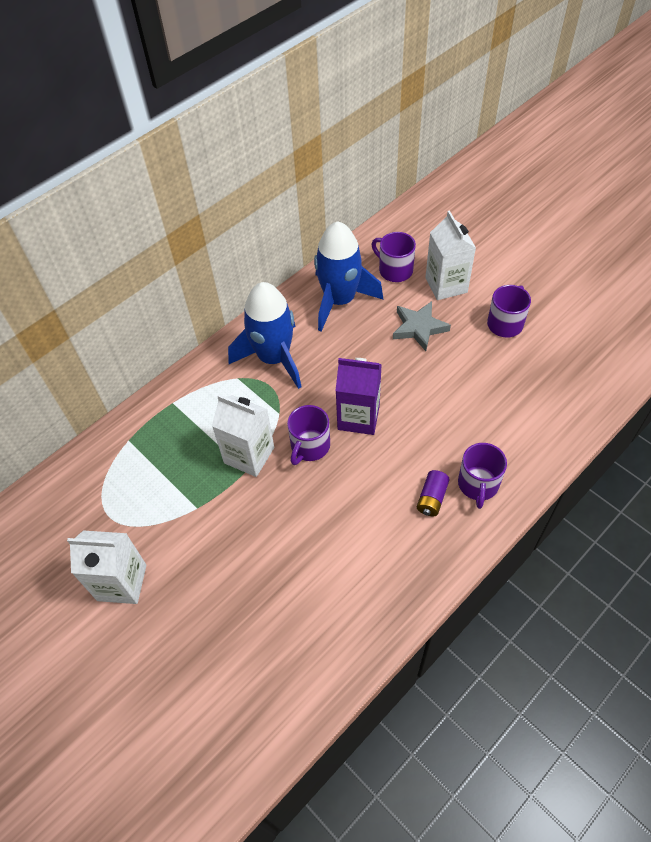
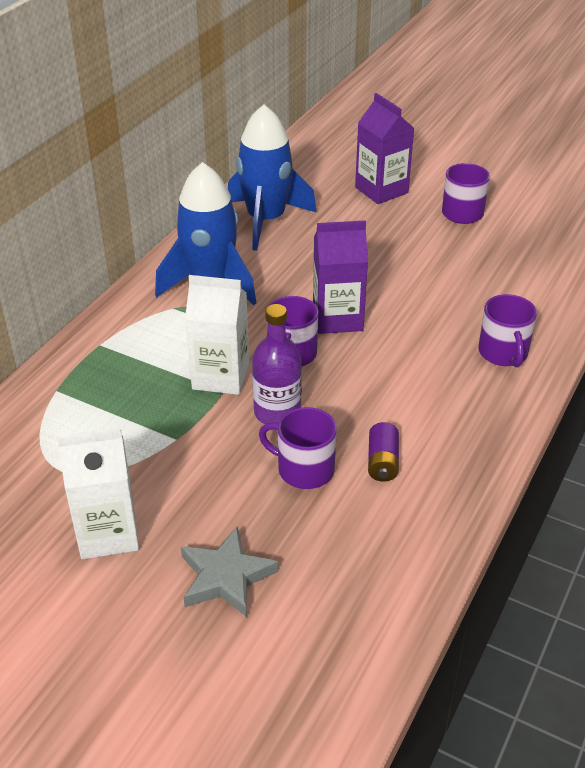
camera: 20 degrees left, 15 degrees down
purple mug [372,232,416,282] -> purple mug moved to [259,407,337,489]
grey star [393,301,451,351] -> grey star moved to [181,526,279,617]
purple battery [417,470,450,516] -> purple battery moved to [368,422,399,482]
white carton [425,210,476,300] -> purple carton [355,93,415,204]
none -> purple bottle [252,304,302,424]

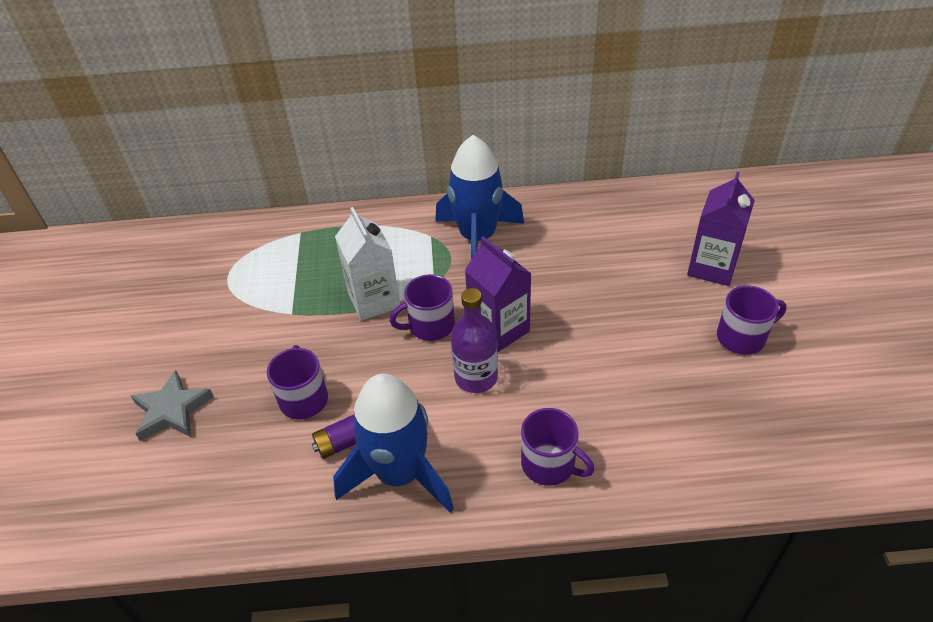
camera: 60 degrees right, 5 degrees up
white carton [57,427,139,559] -> none
blue rocket [228,105,317,251] -> blue rocket moved to [333,374,454,512]
purple bottle [252,304,302,424] -> purple bottle moved to [451,288,498,393]
purple mug [478,294,537,367] -> purple mug turned 105 degrees counterclockwise [521,408,595,486]

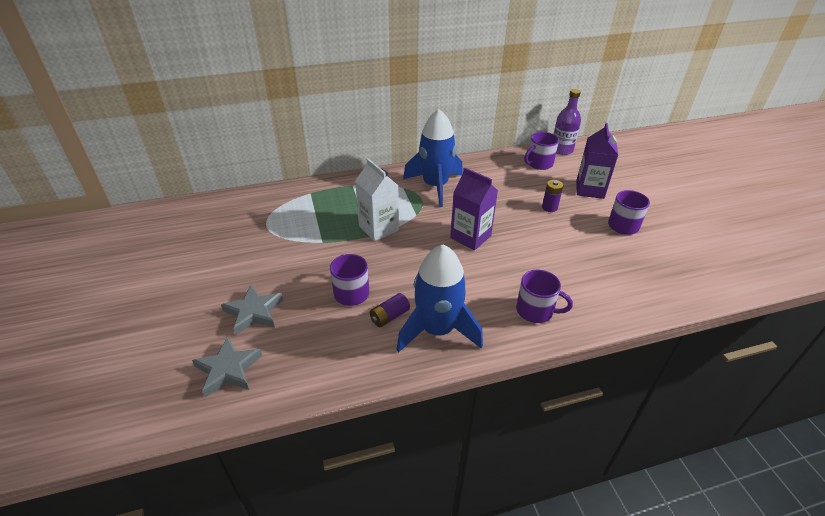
camera: 15 degrees left, 5 degrees down
purple mug [390,274,455,341] -> purple mug moved to [524,132,559,170]
purple bottle [451,288,498,393] -> purple bottle moved to [554,89,581,155]
none -> grey star [192,336,262,397]
none -> purple battery [542,180,563,212]

